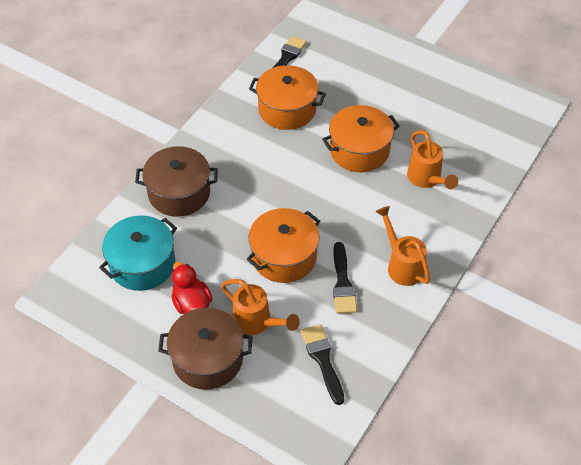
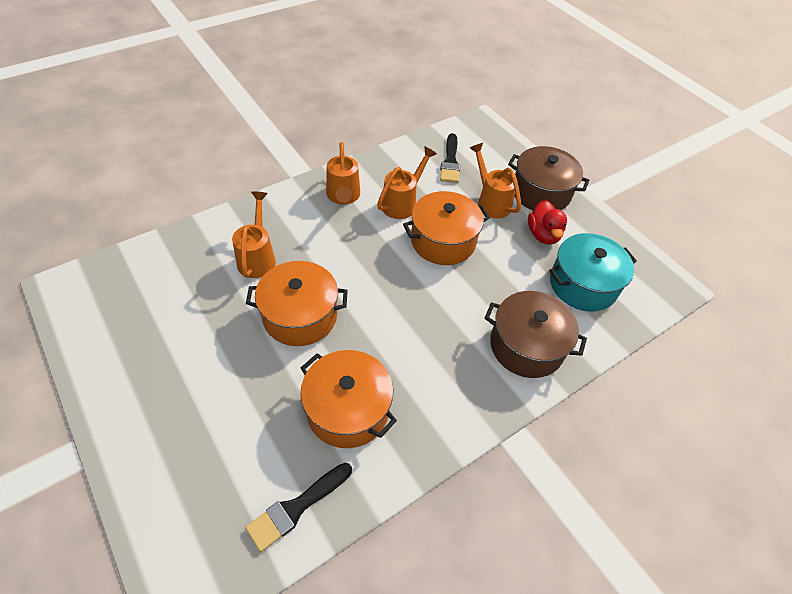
camera: 160 degrees left, 0 degrees up
black brush [333,242,357,314] -> orange watering can [377,146,437,219]

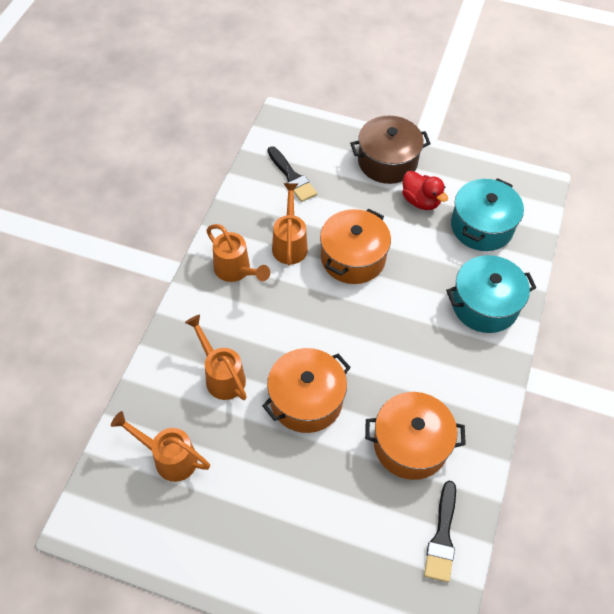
camera: 35 degrees left, 5 degrees up
orange watering can [470,143,521,218] -> orange watering can moved to [111,411,210,482]
brown pot [485,291,587,378] -> turquoise pot [446,255,536,333]

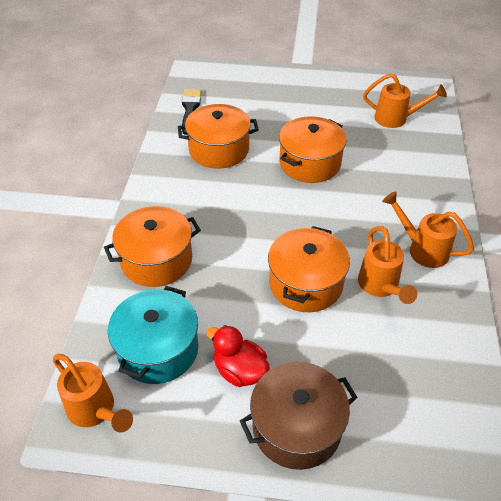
camera: 170 degrees right, 10 degrees down
orange watering can [185,315,247,400] -> orange watering can moved to [53,354,133,433]
black brush [267,146,317,202] -> none
turquoise pot [446,255,536,333] -> orange pot [104,206,201,287]

